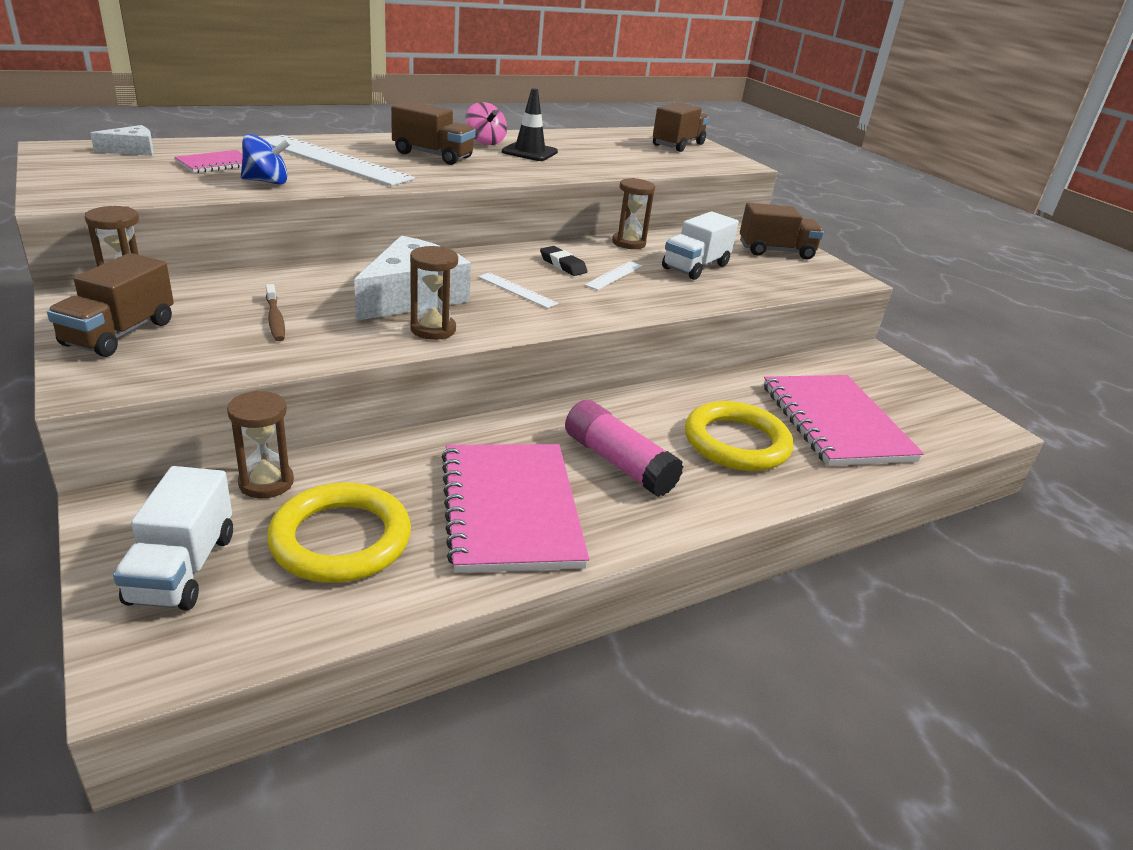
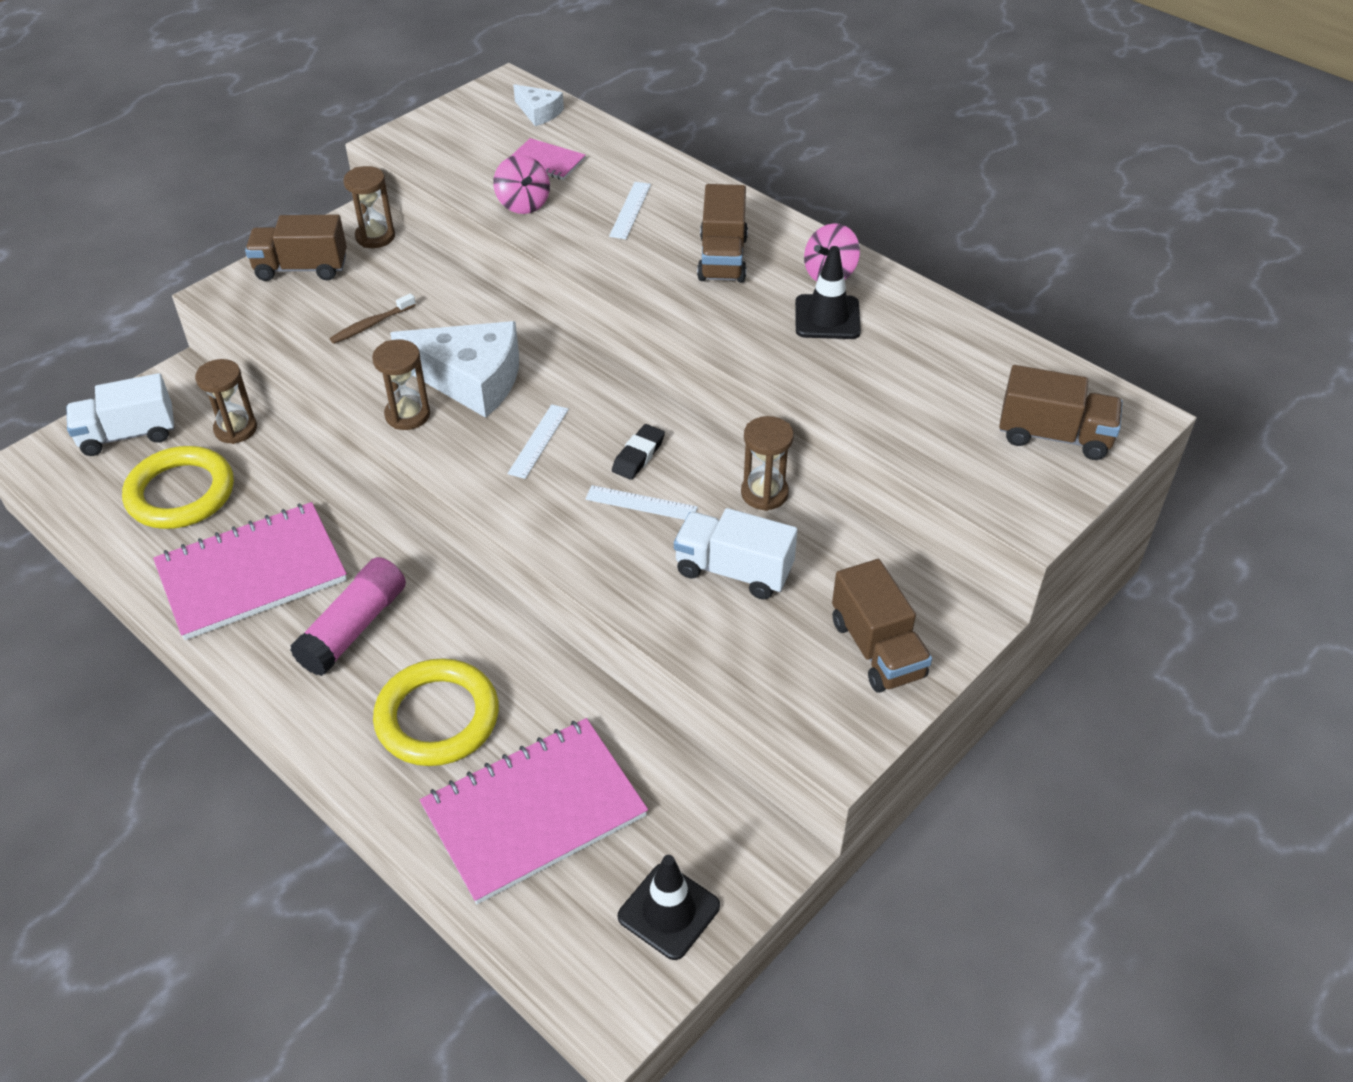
camera: 75 degrees right, 15 degrees up
blue spinning top [241,134,291,185] -> pink spinning top [493,155,550,214]
white ruler [264,135,415,186] -> white ruler [609,182,651,239], size x0.46
none -> black traffic cone [618,855,720,960]

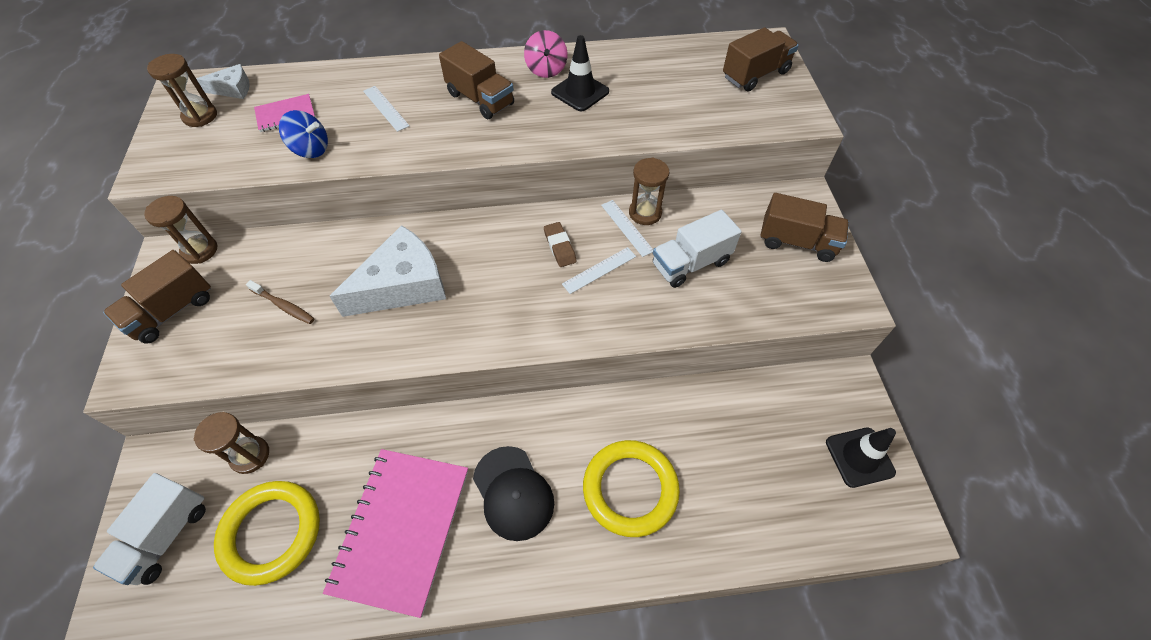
camera: 50 degrees left, 10 degrees up
pink glue stick [290,557,406,676] -> black cap [473,446,554,541]
brown toothbrush [330,293,416,344] -> brown toothbrush turned 60 degrees counterclockwise [246,280,315,324]
brown hourglass [372,339,430,430] -> brown hourglass moved to [147,54,217,127]
pink notebook [420,718,648,904] -> none
pink spinning top [493,155,550,214] -> blue spinning top [279,110,328,158]
white ruler [507,404,569,479] -> white ruler moved to [601,200,653,257]
black eraser [612,424,665,480] -> brown eraser [544,222,577,267]

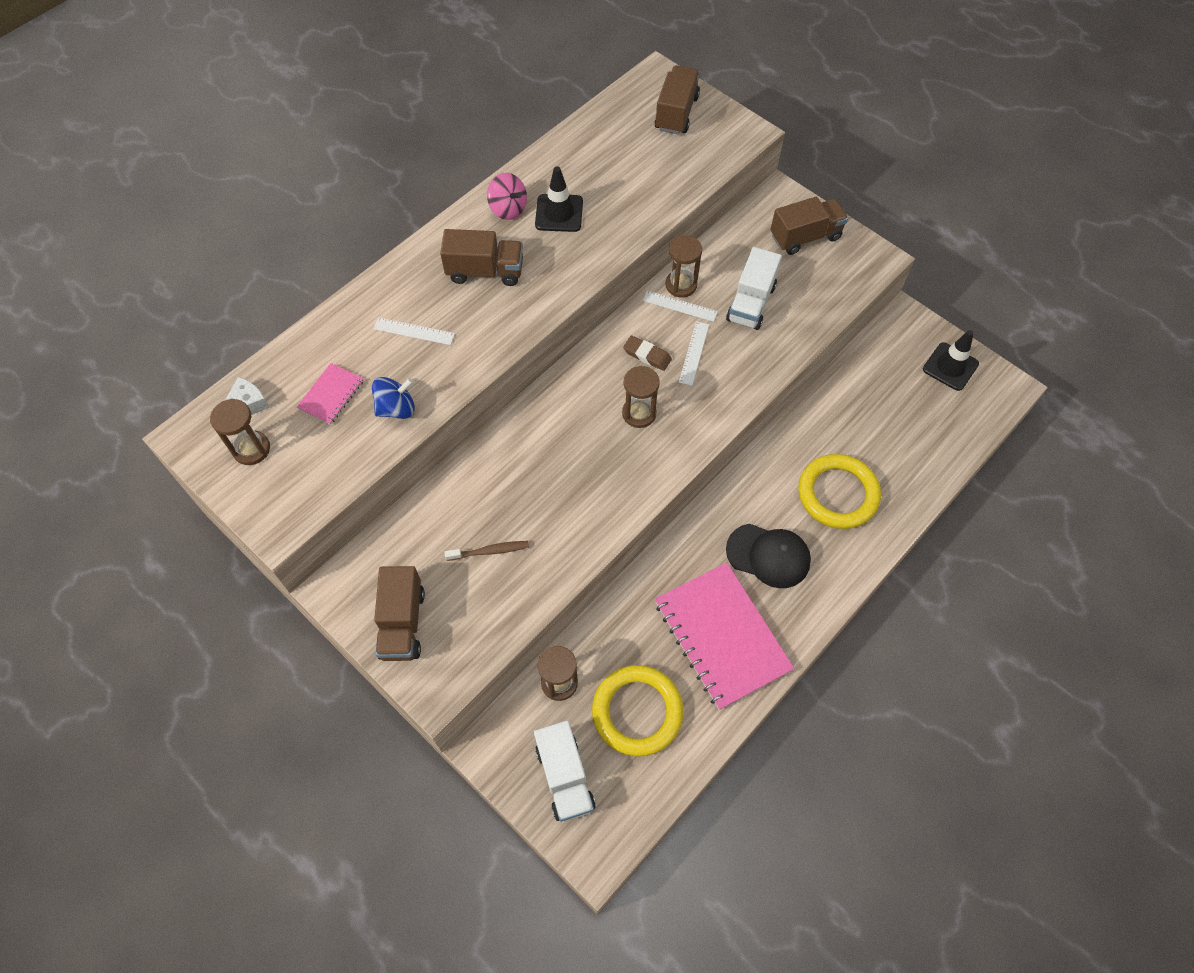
camera: 40 degrees left, 5 degrees up
brown hourglass [144,196,217,264] -> brown hourglass moved to [622,366,660,428]
white cheese [329,225,446,317] -> none

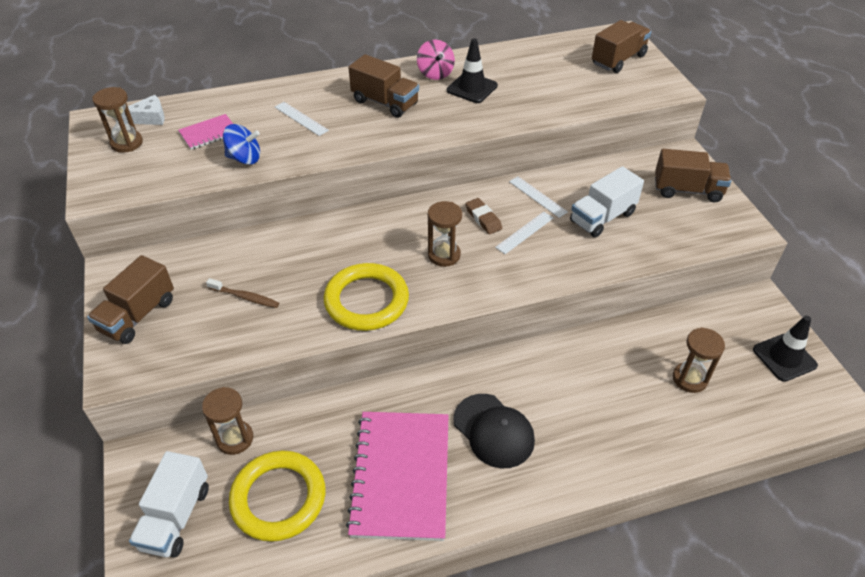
camera: 30 degrees right, 15 degrees down
brown hourglass [665,235,702,298] -> brown hourglass moved to [673,327,725,393]
yellow ring [798,454,881,529] -> yellow ring moved to [323,263,409,331]

